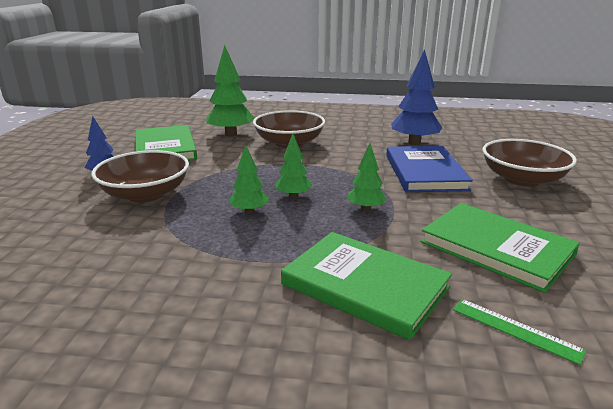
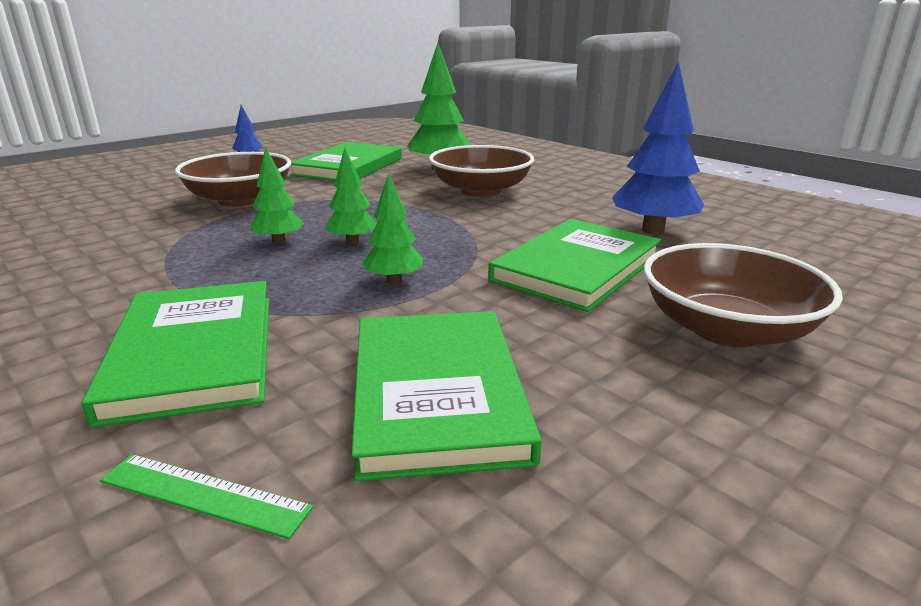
camera: 40 degrees right, 0 degrees up
blue book [386,146,473,192] -> green book [488,219,662,312]
green ruler [453,299,586,365] -> green ruler turned 60 degrees counterclockwise [100,454,313,539]

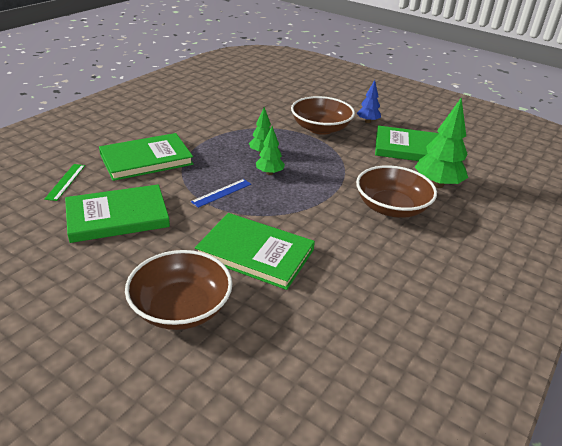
camera: 75 degrees right, 10 degrees up
green tree [362,173,423,284] -> blue ruler [191,179,251,208]
blue tree [612,61,704,235] -> none

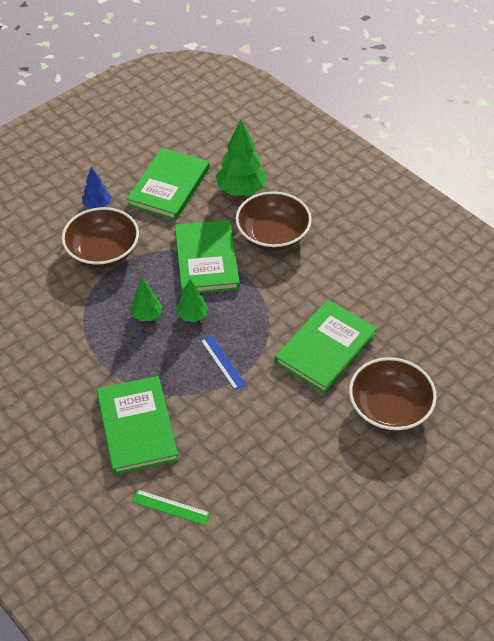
camera: 75 degrees left, 15 degrees up
green book [65,184,170,243] -> green book moved to [175,220,240,295]

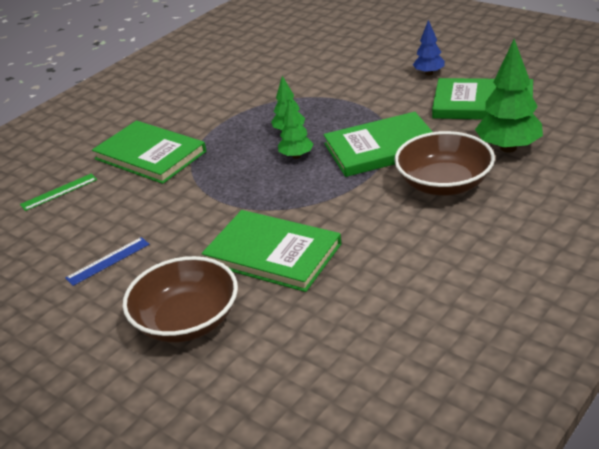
camera: 85 degrees right, 15 degrees down
brown bowl [62,207,139,268] -> none
green book [96,376,179,475] -> green book turned 60 degrees clockwise [92,121,206,184]
green ruler [132,489,210,525] -> green ruler turned 45 degrees clockwise [20,174,97,211]
blue ruler [200,335,246,390] -> blue ruler moved to [65,237,150,286]

